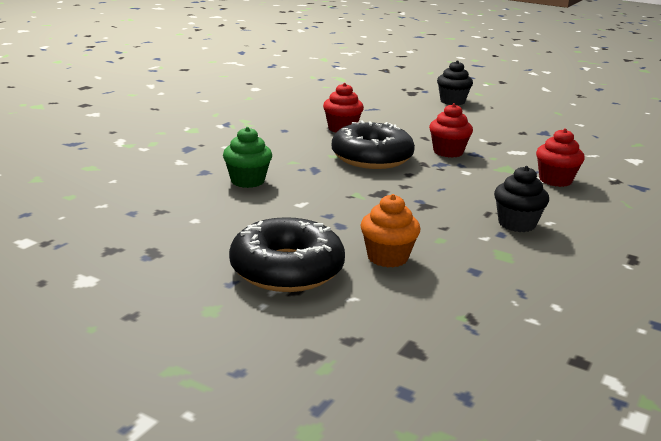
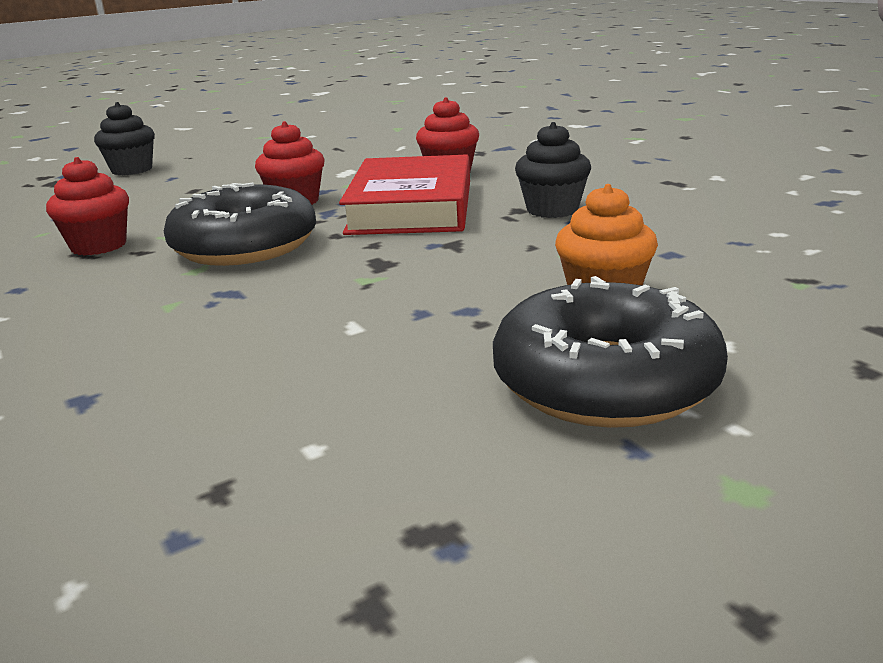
camera: 60 degrees left, 0 degrees up
green cupcake [223,127,272,188] -> none
none -> red book [339,154,470,235]

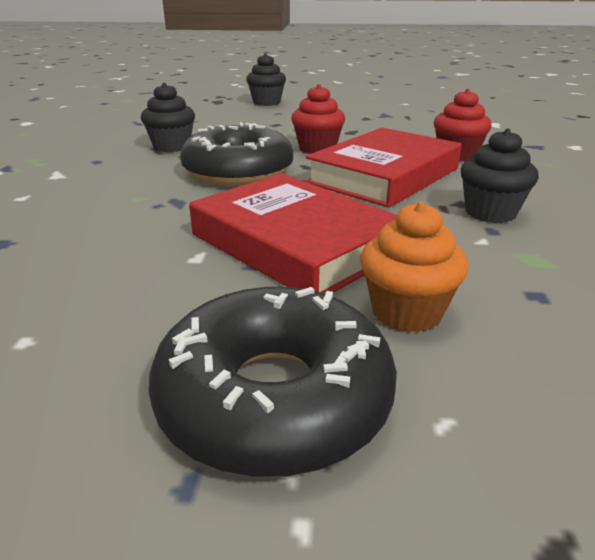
camera: 35 degrees right, 5 degrees up
red cupcake [46,157,129,255] -> black cupcake [141,83,195,152]
none -> red book [189,173,396,294]

